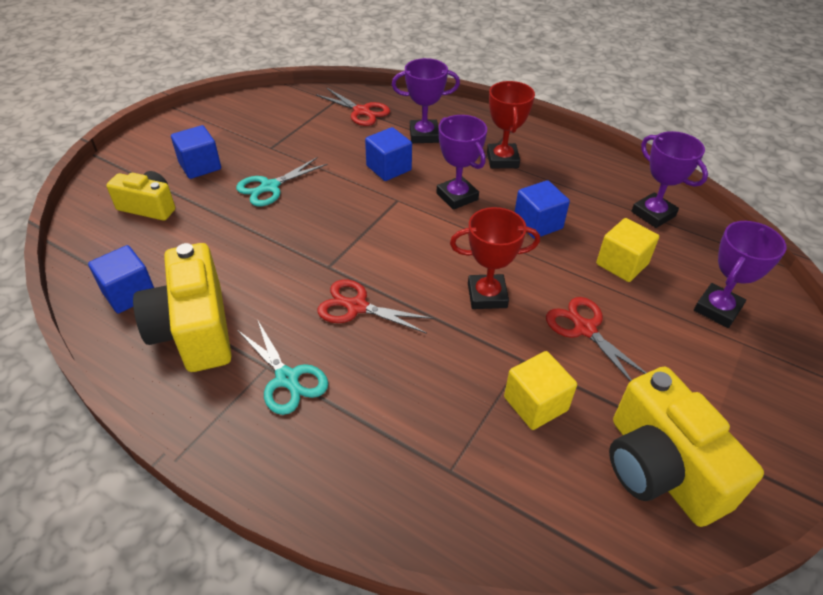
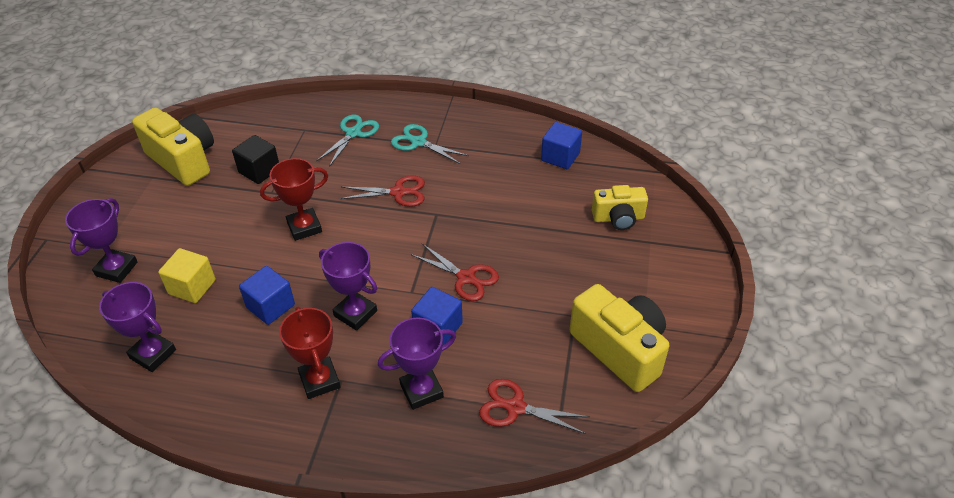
camera: 160 degrees right, 0 degrees up
yellow camera [133,243,232,372] -> yellow camera moved to [570,284,669,392]
blue cube [171,125,221,179] -> none
turquoise scissors [236,157,327,206] -> turquoise scissors moved to [316,115,379,167]
yellow cube [504,351,577,430] -> black cube [232,135,279,184]
red scissors [546,297,646,382] -> red scissors moved to [411,244,499,301]

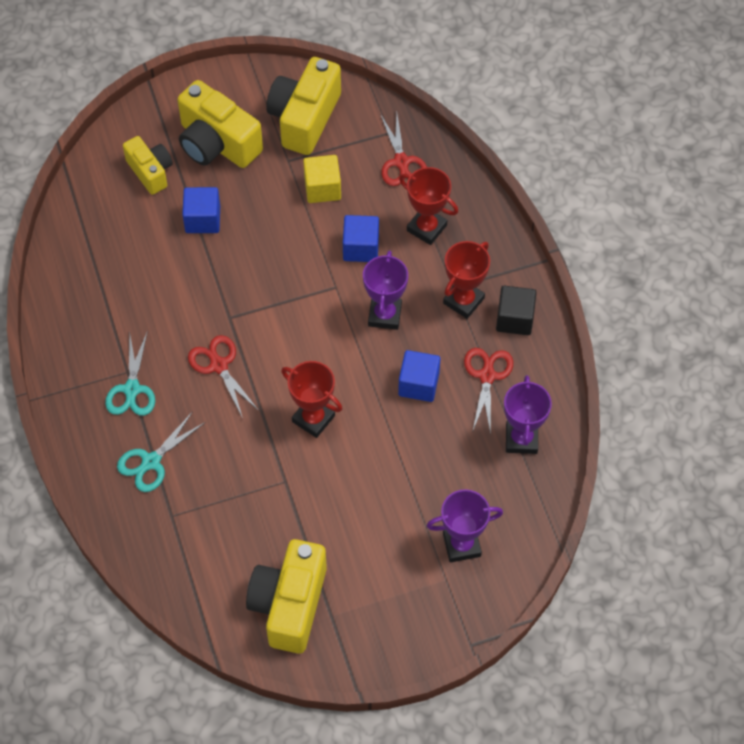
camera: 120 degrees left, 15 degrees up
yellow cube [158,248,216,303] -> yellow cube moved to [303,155,341,203]
black cube [232,135,279,184] -> black cube moved to [496,286,537,335]
turquoise scissors [316,115,379,167] -> turquoise scissors turned 45 degrees counterclockwise [117,411,206,492]
purple trophy [378,317,456,410] -> red trophy [399,167,458,245]
red scissors [411,244,499,301] -> red scissors moved to [464,348,513,434]
blue cube [541,122,582,169] -> blue cube moved to [182,187,220,233]
none -> yellow camera [177,80,263,168]

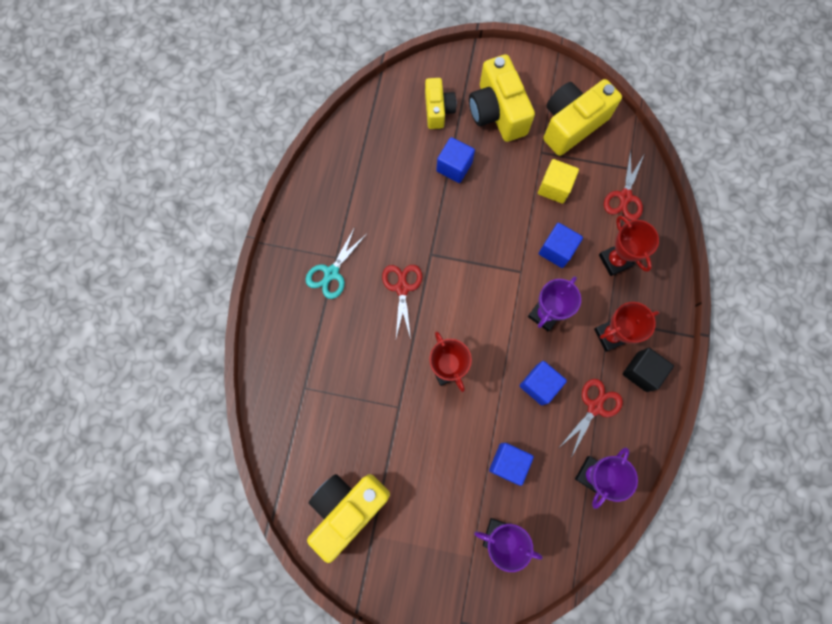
camera: 30 degrees right, 15 degrees up
turquoise scissors [117,411,206,492] -> none
none -> blue cube [489,443,534,486]

